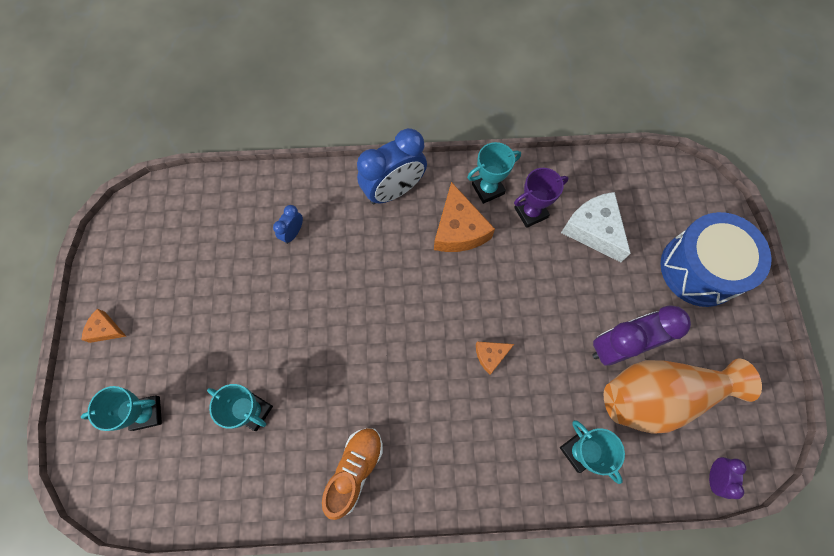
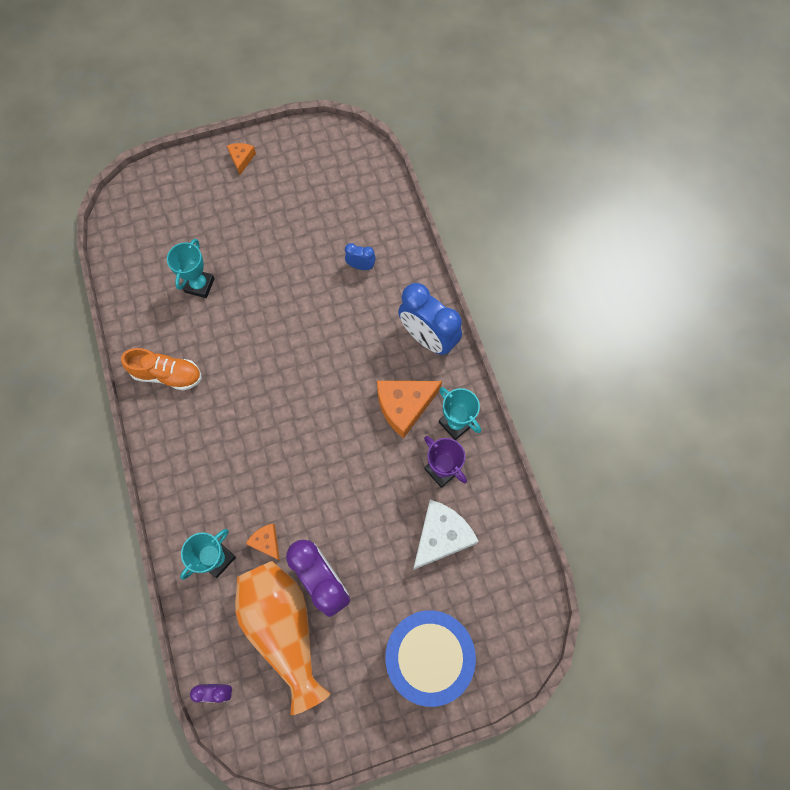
camera: 75 degrees right, 0 degrees up
turquoise trophy [81,386,162,431] -> none
orange cheese [476,342,514,375] -> orange cheese moved to [246,523,280,561]

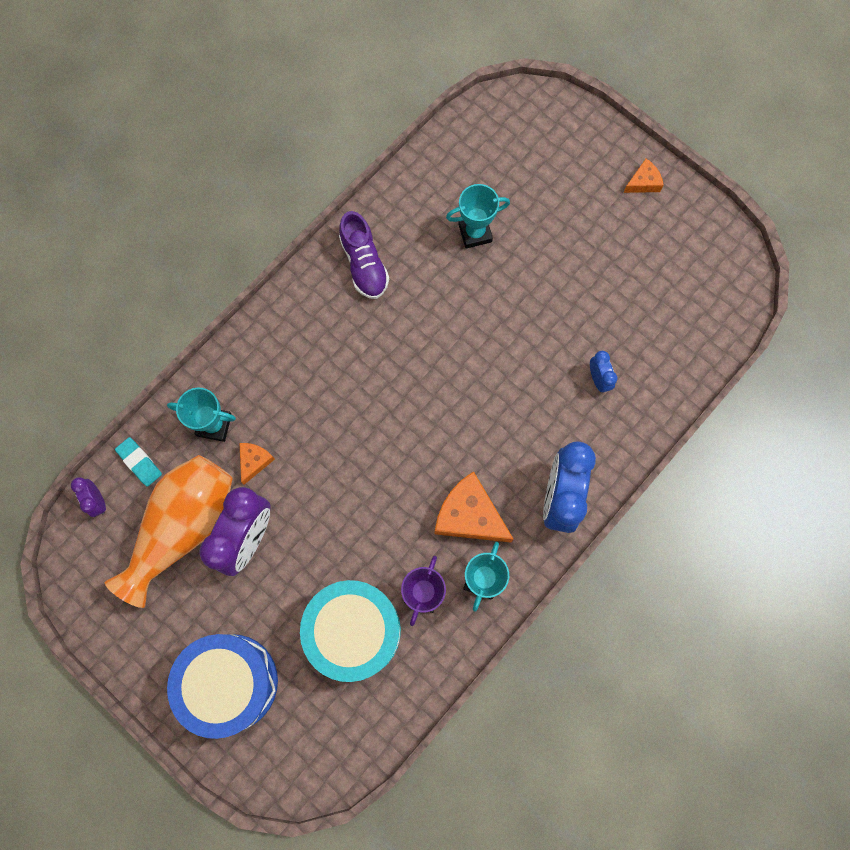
camera: 60 degrees right, 5 degrees up
orange shoe [121,348,202,391] -> purple shoe [339,211,389,299]
white cheese [413,499,479,570] -> turquoise drum [300,580,401,682]
none -> turquoise eraser [115,437,162,486]

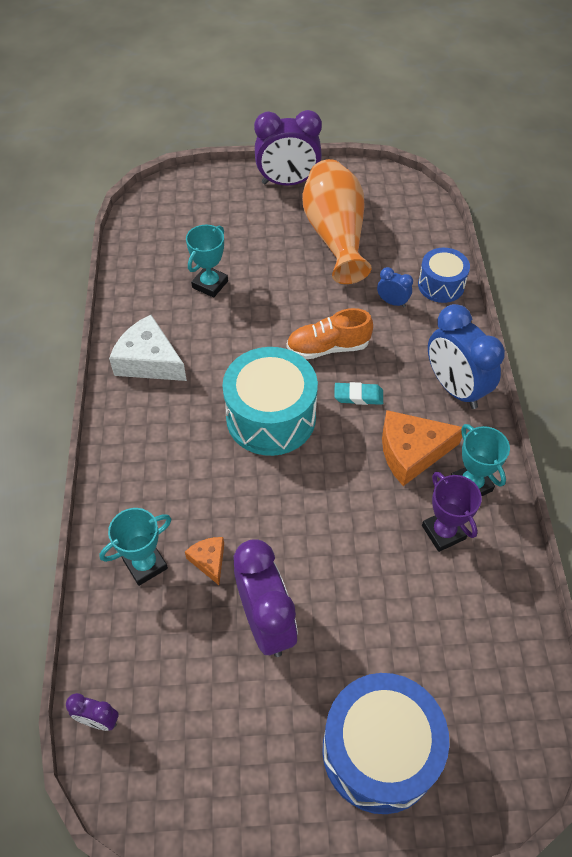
camera: 45 degrees left, 20 degrees down
orange vase [105,455,233,608] -> orange vase moved to [302,159,372,284]
turquoise eraser [115,437,162,486] -> turquoise eraser moved to [334,382,383,405]
turquoise drum [300,580,401,682] -> turquoise drum moved to [222,347,318,456]
purple shoe [339,211,389,299] -> white cheese [109,315,187,381]
orange cheese [623,159,664,193] -> purple clock [254,110,322,185]
none -> orange shoe [286,308,373,359]
none -> blue drum [418,248,470,303]

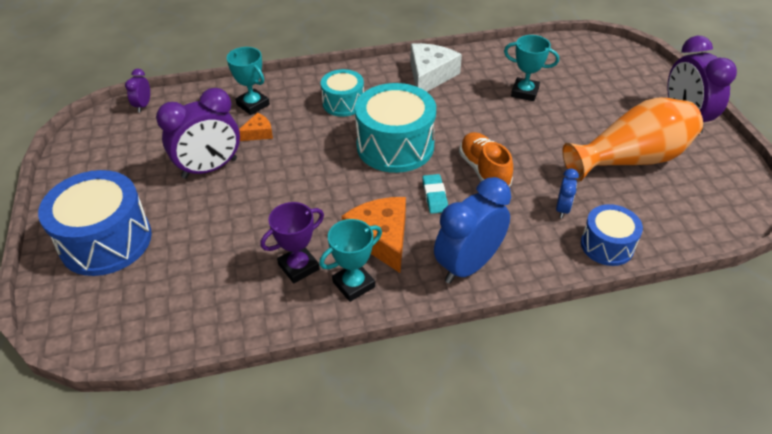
camera: 80 degrees right, 10 degrees down
none -> turquoise drum [321,69,364,117]

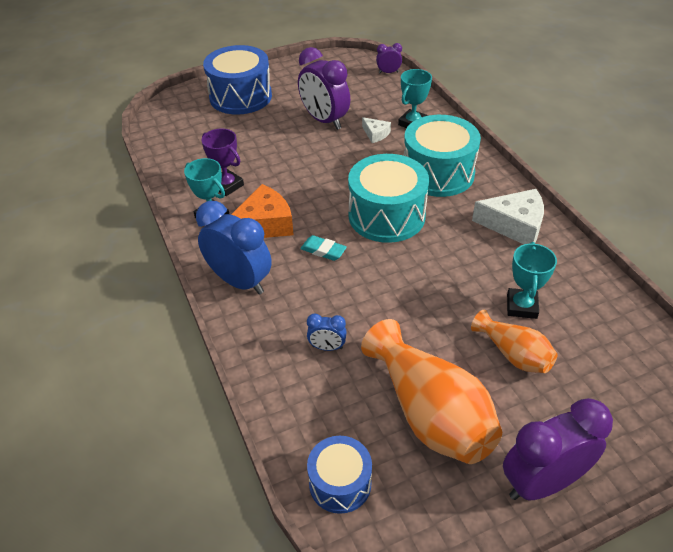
camera: 80 degrees right, 0 degrees up
orange cheese [239,112,273,141] -> white cheese [362,117,391,143]
turquoise drum [321,69,364,117] -> turquoise drum [403,115,481,197], size x1.73
turquoise eraser [422,174,448,214] -> turquoise eraser turned 45 degrees clockwise [300,235,347,261]
orange shoe [459,132,513,186] -> none
blue drum [581,204,643,266] -> blue drum moved to [307,436,372,514]
none -> orange vase [471,310,557,373]

